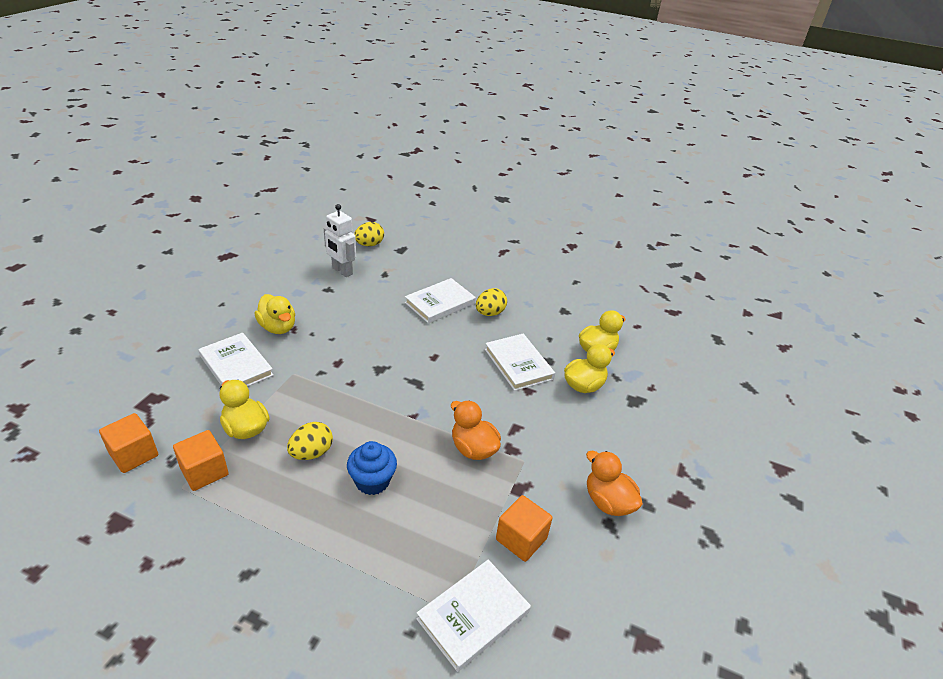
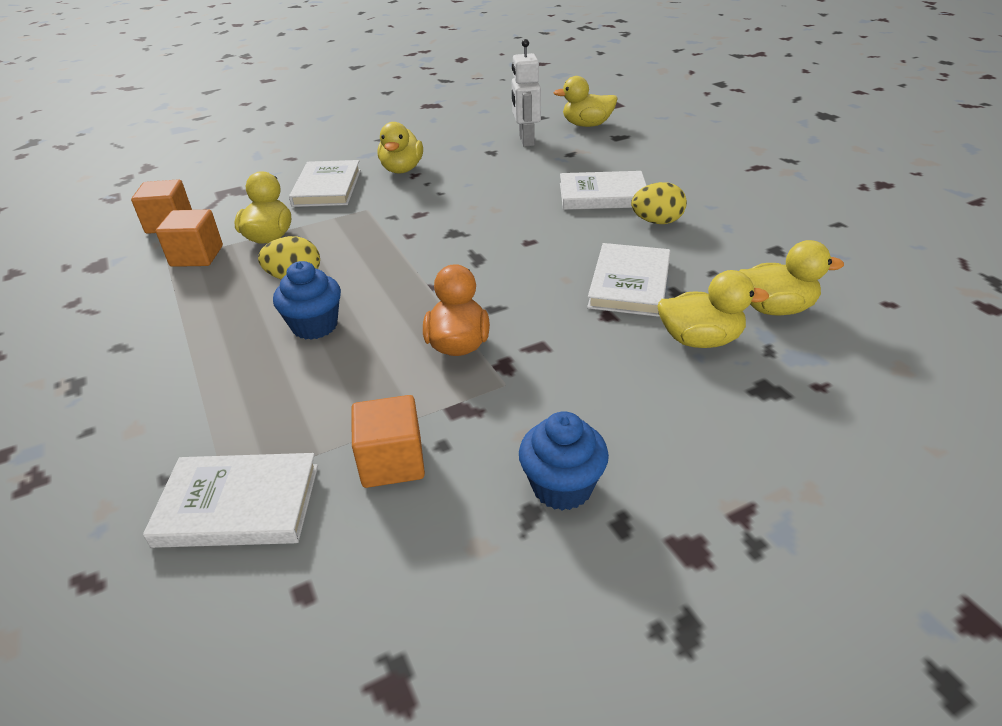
camera: 45 degrees right, 0 degrees up
yellow egg [354,222,384,246] -> yellow duck [554,76,618,127]
orange duck [586,451,643,516] -> blue cupcake [519,411,609,510]

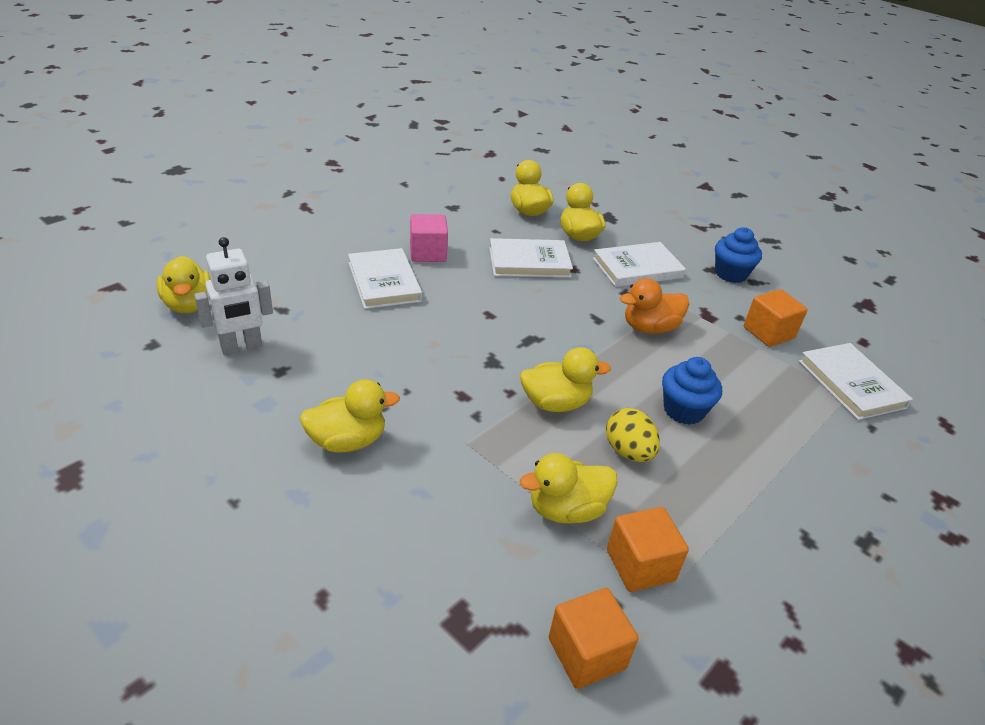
camera: 115 degrees left, 0 degrees up
white book [289,160,361,207] -> white book moved to [593,242,686,287]
yellow egg [631,182,687,224] -> pink cube [410,214,448,262]
none -> yellow duck [520,347,611,412]

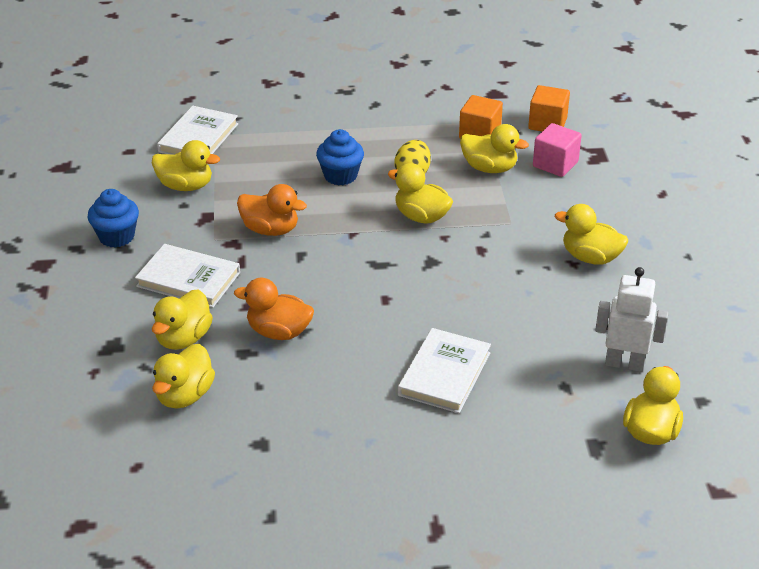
camera: 135 degrees left, 0 degrees up
pink cube [410,214,448,262] -> pink cube moved to [533,123,582,177]
white book [489,238,573,278] -> orange duck [234,278,314,340]
orange cube [744,289,808,347] -> yellow duck [152,140,220,191]

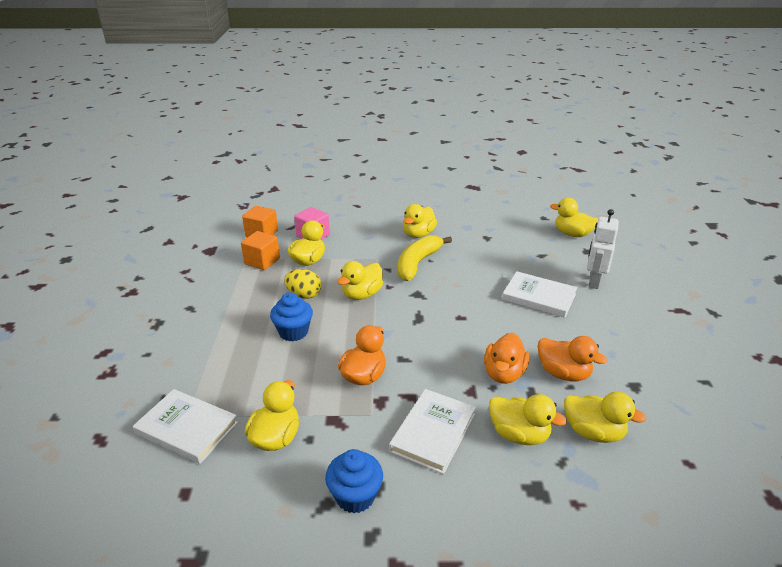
camera: 85 degrees left, 5 degrees down
white robot [595,267,668,372] -> white robot moved to [587,209,619,289]
none -> yellow banana [398,235,452,281]
none -> orange duck [538,336,607,382]

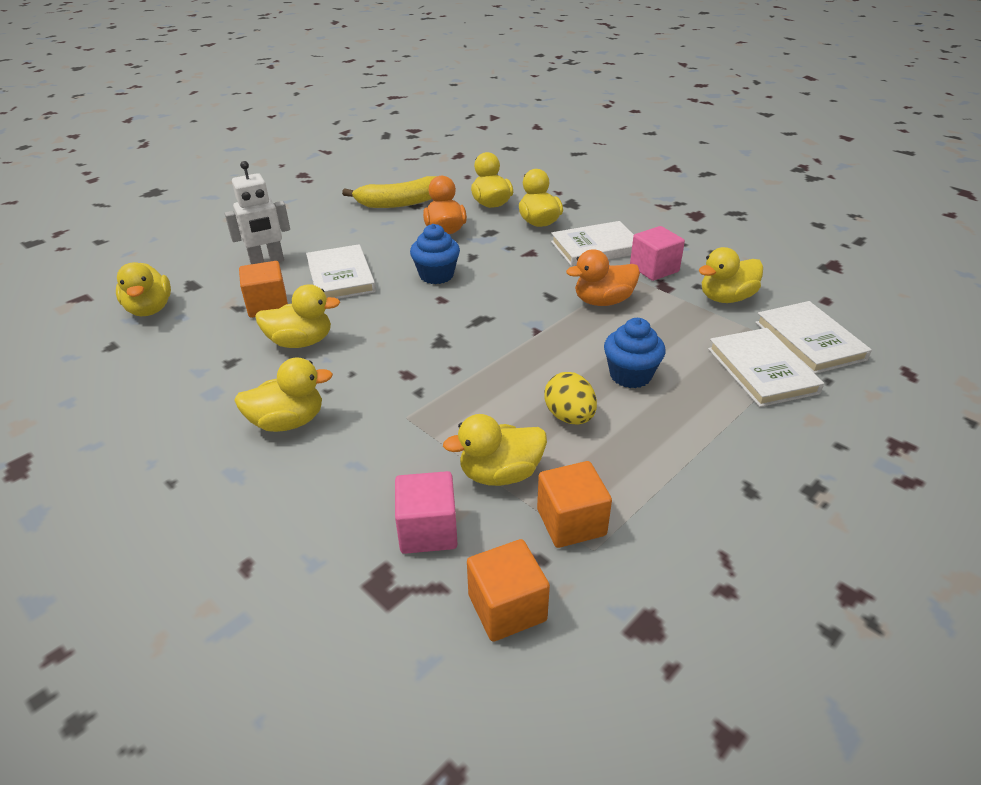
camera: 135 degrees left, 5 degrees up
blue cupcake [325,449,383,513] -> blue cupcake moved to [410,224,460,284]
yellow duck [337,261,383,300] -> yellow duck moved to [255,284,340,348]
yellow banana [398,235,452,281] -> yellow banana moved to [342,176,437,208]
orange duck [484,333,529,384] -> none
none -> orange cube [239,261,288,318]
none -> pink cube [630,226,685,281]
none -> white book [708,328,824,407]

